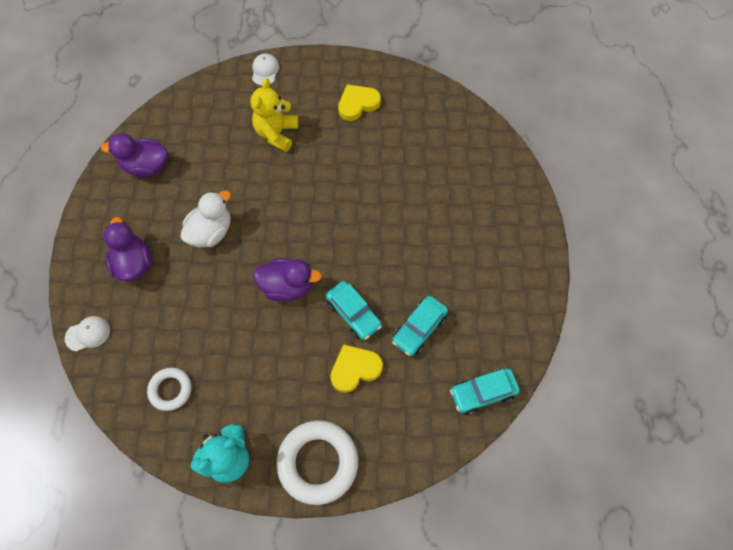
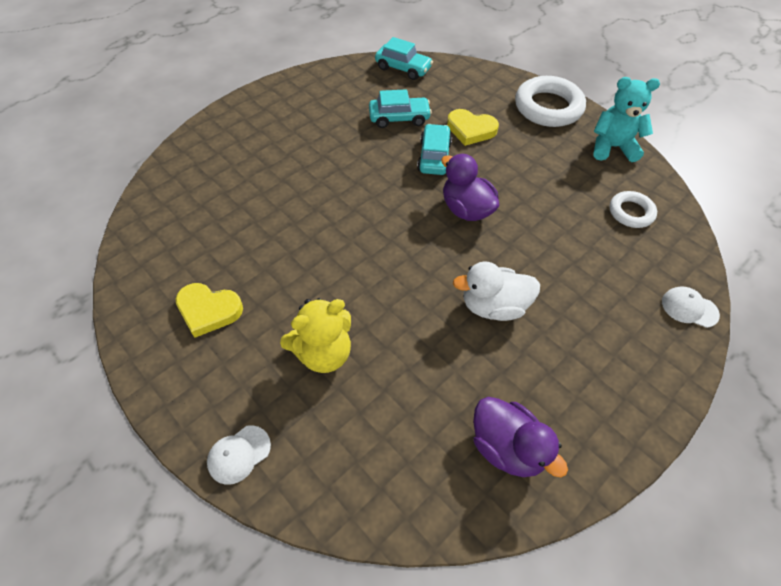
camera: 135 degrees left, 10 degrees down
purple duck [104,217,152,282] -> none

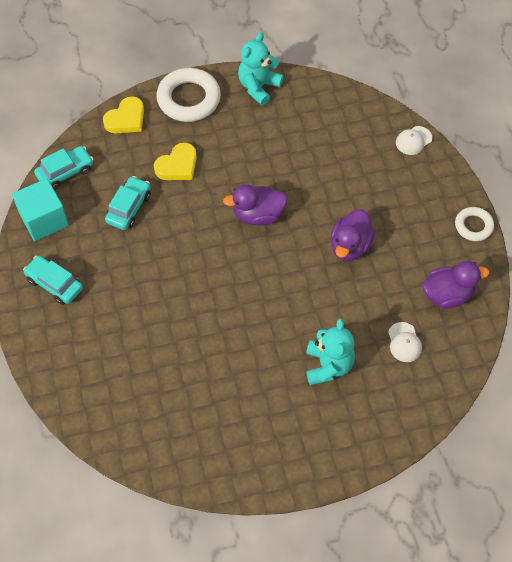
camera: 60 degrees left, 5 degrees up
yellow heart [175,283,243,338] -> yellow heart moved to [103,96,144,134]
white cap [207,425,271,485] -> white cap moved to [388,322,422,362]
yellow teddy bear [280,298,351,373] -> turquoise teddy bear [306,318,355,385]
turquoise car [417,124,452,175] -> turquoise car moved to [23,256,83,305]
white duck [453,261,540,321] -> purple duck [331,209,375,261]
white ring [609,191,657,228] -> white ring moved to [455,207,494,241]
none -> turquoise cube [12,178,69,241]

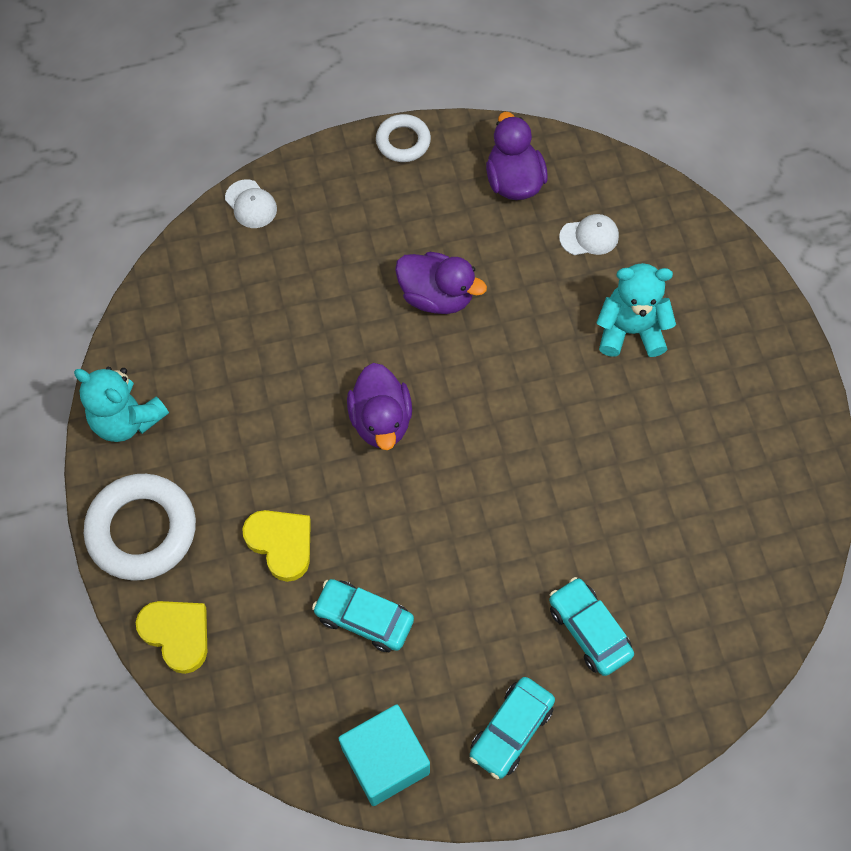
camera: 90 degrees left, 5 degrees up
turquoise car [34,146,93,190] -> turquoise car moved to [549,577,634,676]

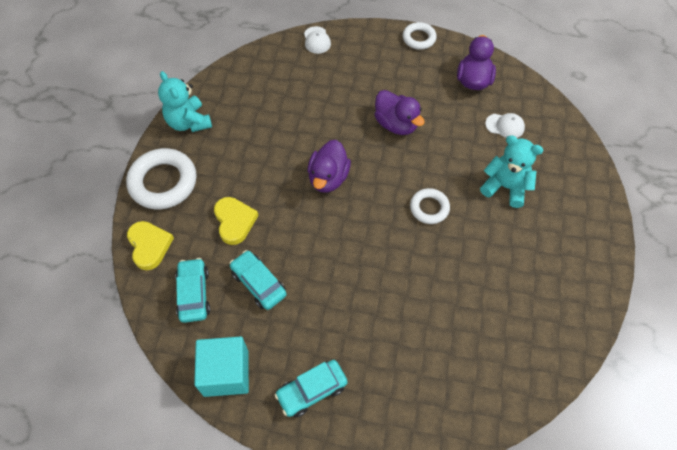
camera: 25 degrees right, 5 degrees down
turquoise car [549,577,634,676] -> turquoise car moved to [175,258,210,323]
none -> white ring [410,188,450,224]

